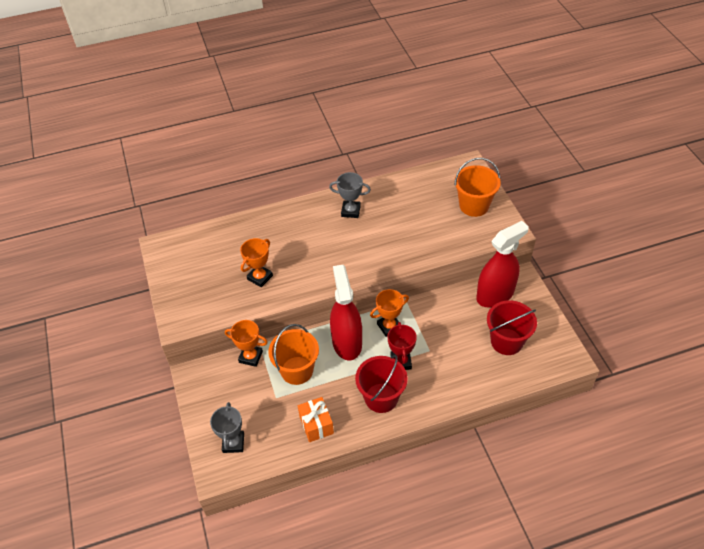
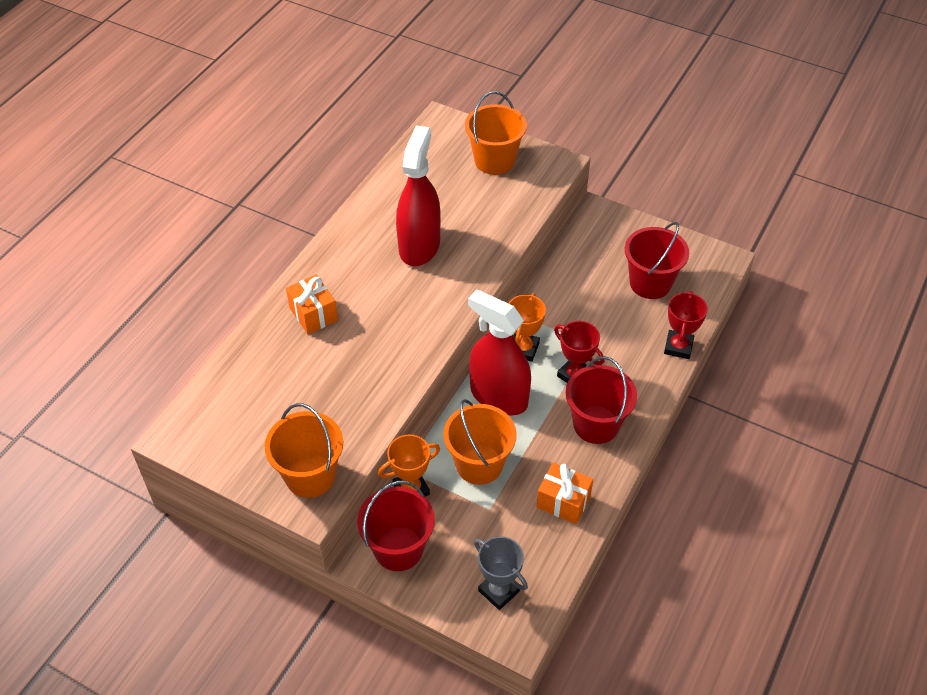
camera: 45 degrees left, 0 degrees up
orange trophy [240,238,273,288] -> none
grey trophy [329,172,371,218] -> none
red spray bottle [476,221,529,308] -> red spray bottle moved to [396,125,441,266]
none -> orange bucket [265,403,343,498]
none -> orange gift [286,275,338,334]
none -> red bucket [357,481,435,571]
none -> red trophy [664,291,708,359]

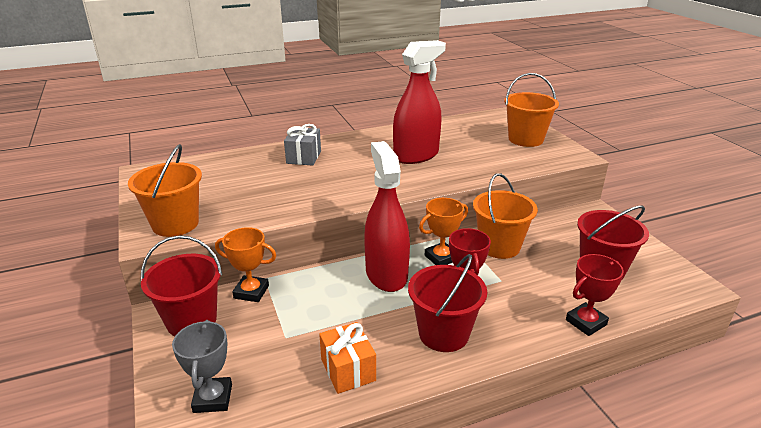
camera: 40 degrees right, 20 degrees down
orange gift [286,275,338,334] -> grey gift [284,124,321,166]
orange bucket [443,399,517,485] -> orange bucket moved to [473,173,538,259]

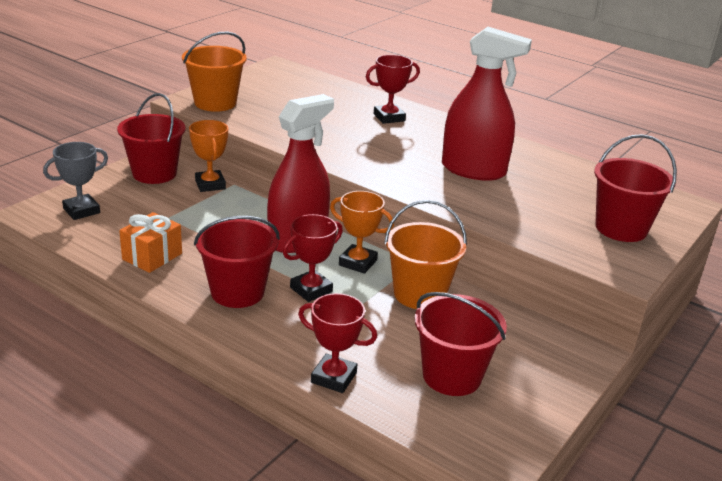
camera: 55 degrees right, 0 degrees up
grey gift [284,124,321,166] -> red trophy [366,55,420,124]
orange bucket [504,73,559,147] -> red bucket [594,134,677,242]

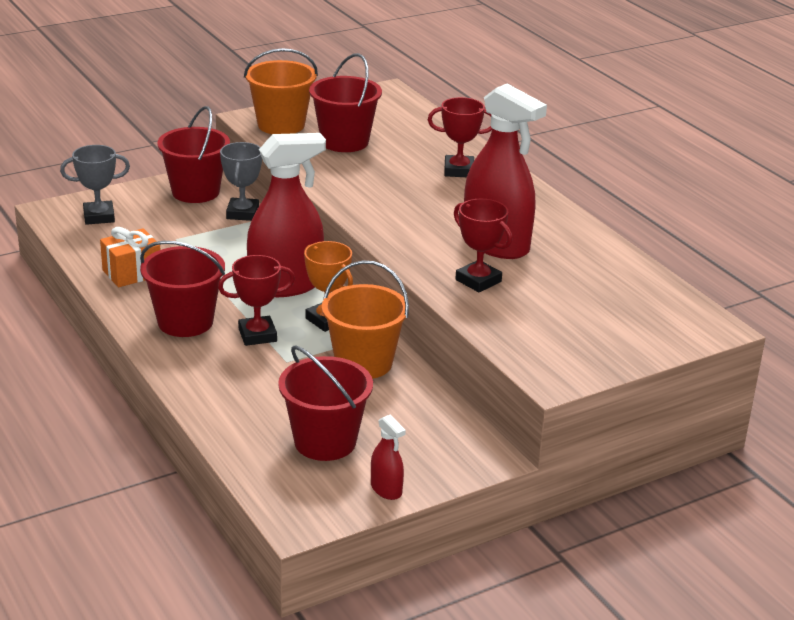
camera: 25 degrees right, 0 degrees up
orange trophy [189,120,228,192] -> grey trophy [220,142,262,221]
red trophy [298,293,377,393] -> red trophy moved to [454,199,512,292]
red bucket [594,134,677,242] -> red bucket moved to [309,53,382,152]
none -> red spray bottle [371,414,406,500]

